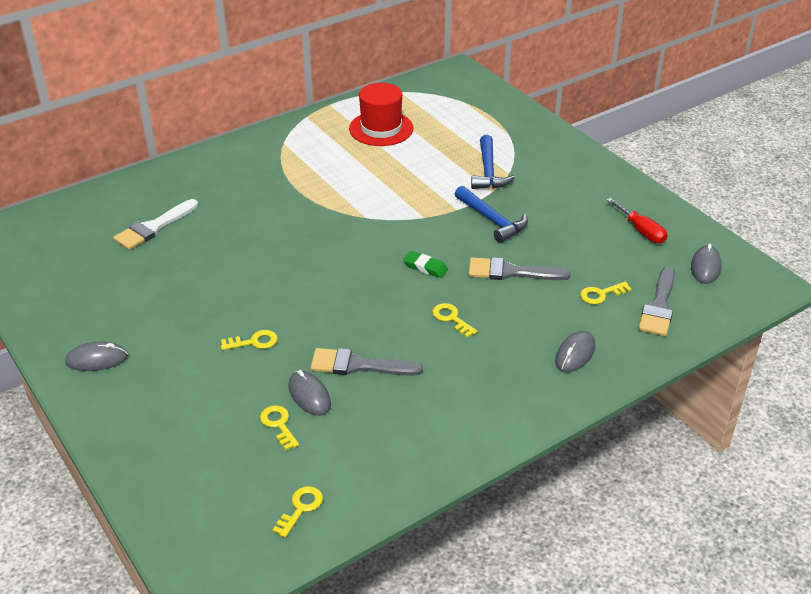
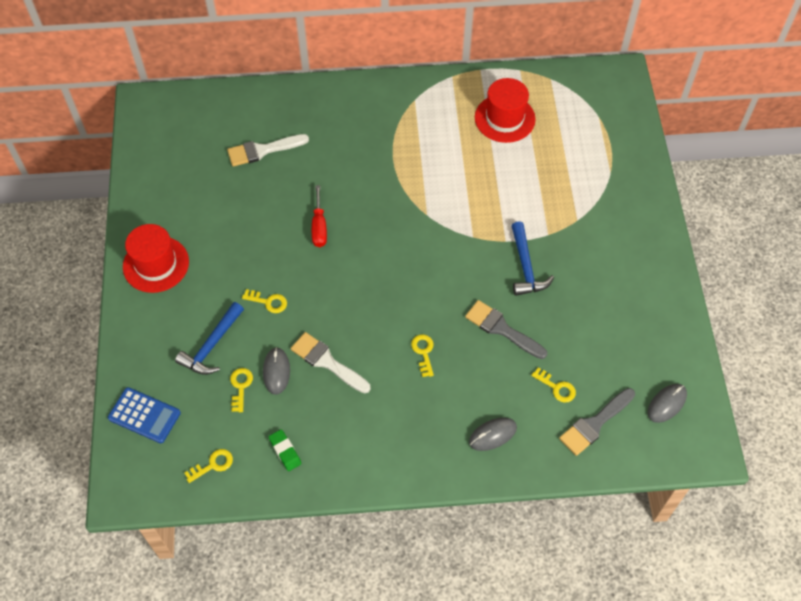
camera: 30 degrees right, 20 degrees up
grey mouse [65,341,128,371] -> red hat [123,224,189,293]
grey brush [310,348,423,376] -> white brush [291,332,370,393]
green eraser [404,251,448,278] -> green eraser moved to [269,429,301,471]
blue hammer [471,135,515,189] -> blue hammer moved to [175,302,244,375]
yellow key [580,282,632,304] -> yellow key turned 150 degrees counterclockwise [531,367,576,403]
red screwdriver [607,198,668,243] -> red screwdriver moved to [312,185,327,247]
none -> blue calculator [108,387,181,443]

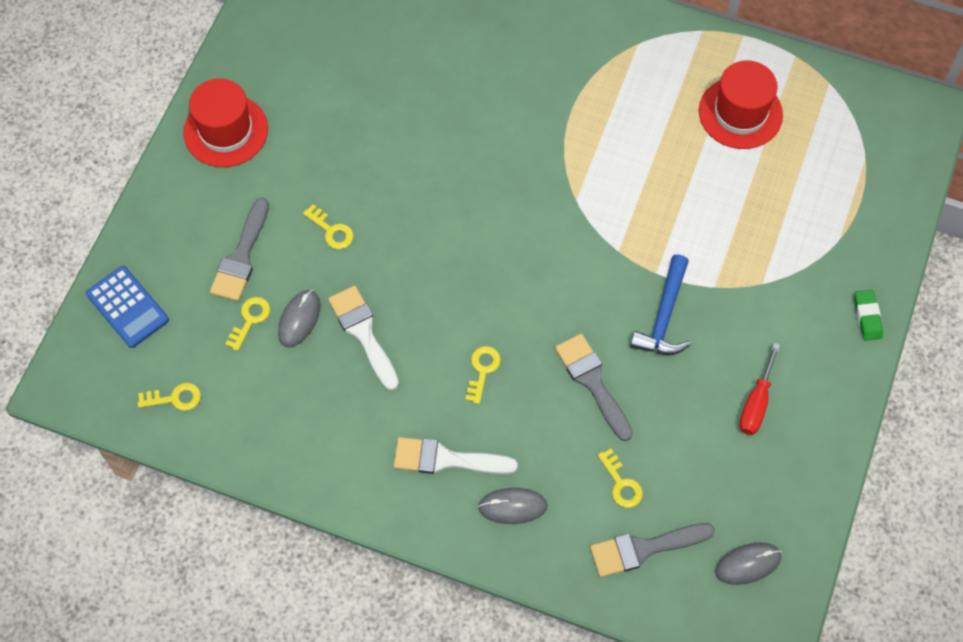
camera: 25 degrees right, 5 degrees up
blue hammer [175,302,244,375] -> grey brush [210,197,269,301]
white brush [227,134,309,167] -> white brush moved to [394,437,518,474]
green eraser [269,429,301,471] -> green eraser moved to [854,290,883,341]
red screwdriver [312,185,327,247] -> red screwdriver moved to [739,343,780,435]

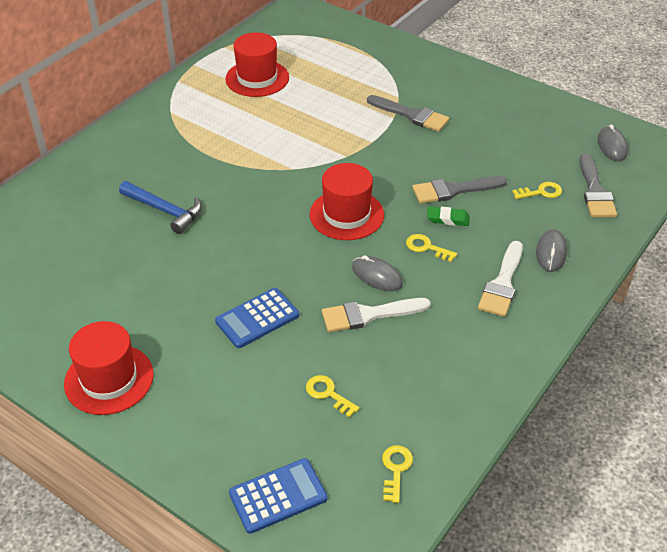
camera: 75 degrees left, 20 degrees down
grey brush [210,197,269,301] -> grey brush moved to [367,95,450,132]
grey mouse [278,290,321,347] -> grey mouse moved to [352,255,403,291]
yellow key [303,204,354,249] -> blue calculator [215,288,299,348]
blue hammer [630,254,691,355] -> blue hammer moved to [119,181,202,234]
red screwdriver [739,343,780,435] -> none
green eraser [854,290,883,341] -> green eraser moved to [427,206,470,226]
none -> red hat [310,163,384,240]

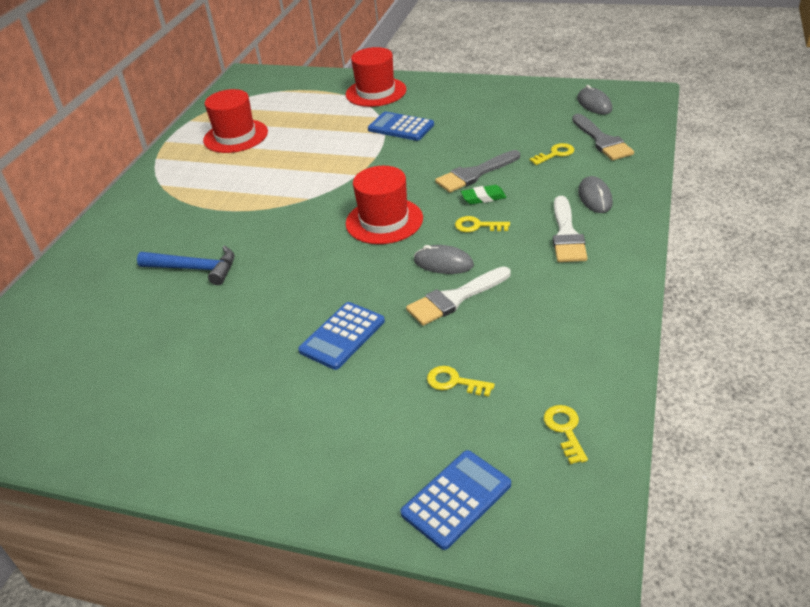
camera: 15 degrees left, 5 degrees down
red hat [64,321,153,415] -> red hat moved to [346,47,407,107]
grey brush [367,95,450,132] -> blue calculator [368,111,434,141]

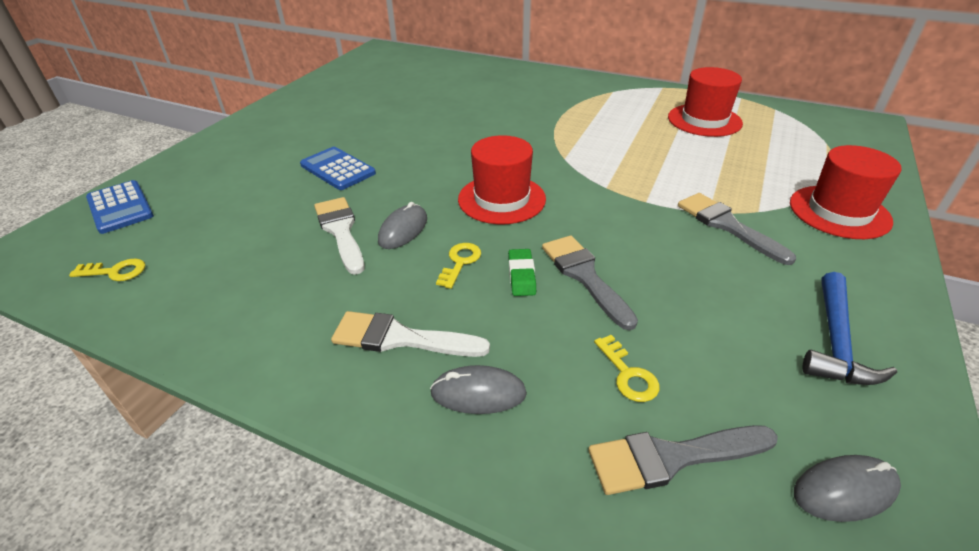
camera: 95 degrees right, 0 degrees up
blue hammer [137,246,234,285] -> blue hammer moved to [802,272,897,385]
blue calculator [368,111,434,141] -> grey brush [678,193,796,265]
yellow key [427,366,495,397] -> none

